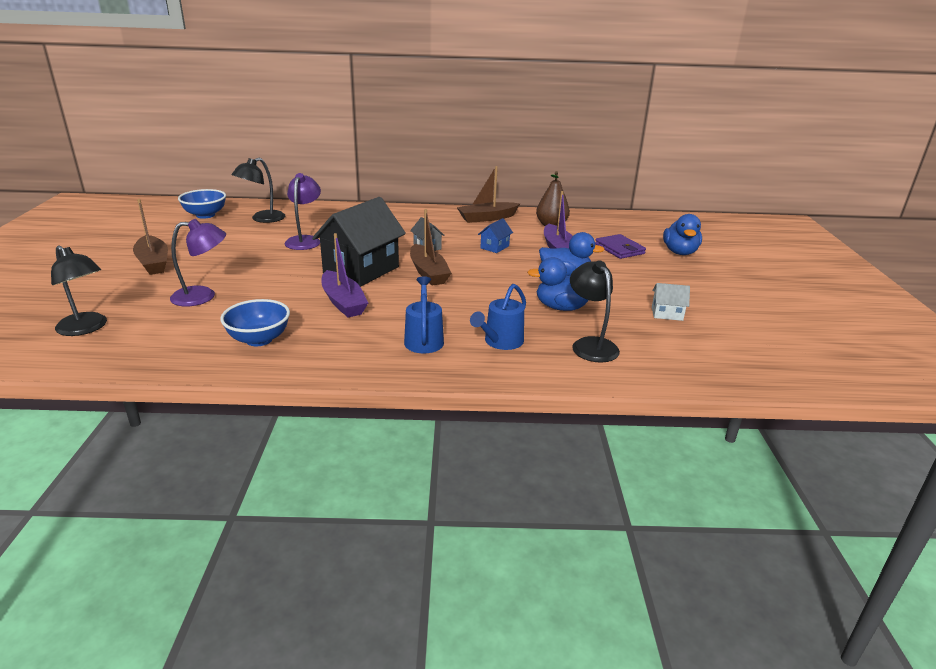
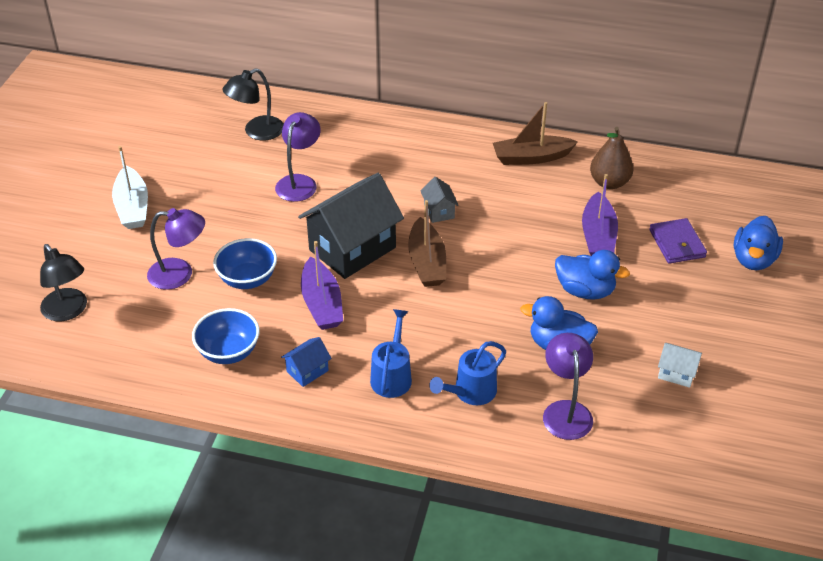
camera: 15 degrees right, 15 degrees up
brown boat [133,199,168,275] -> white boat [112,146,148,229]
blue bowl [178,189,226,219] -> blue bowl moved to [213,238,277,289]
blue house [478,218,513,253] -> blue house moved to [281,337,332,387]
black lamp [570,260,620,363] -> purple lamp [543,333,593,440]

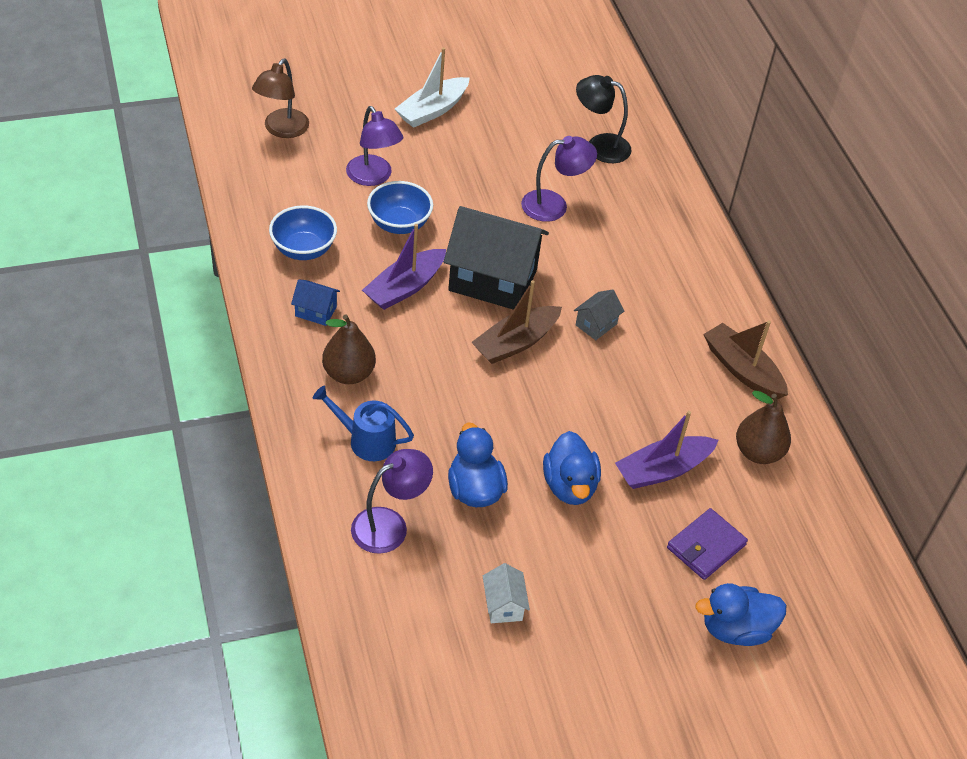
camera: 55 degrees right, 5 degrees up
black lamp [40,244,87,321] -> brown lamp [252,59,309,138]
blue watering can [370,309,412,398] -> brown pear [322,314,376,384]

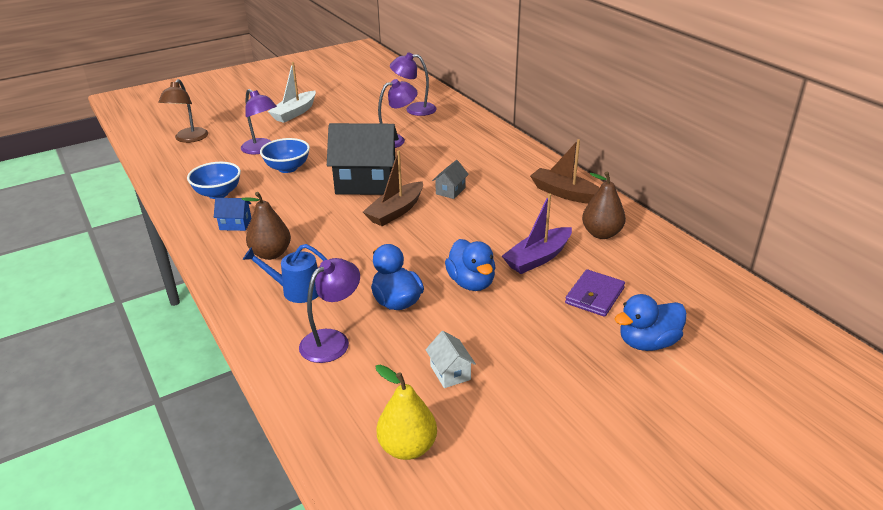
camera: 10 degrees left, 15 degrees down
purple boat [362,224,446,310] -> none
black lamp [576,75,631,163] -> purple lamp [390,52,437,116]
none -> yellow pear [376,365,437,460]

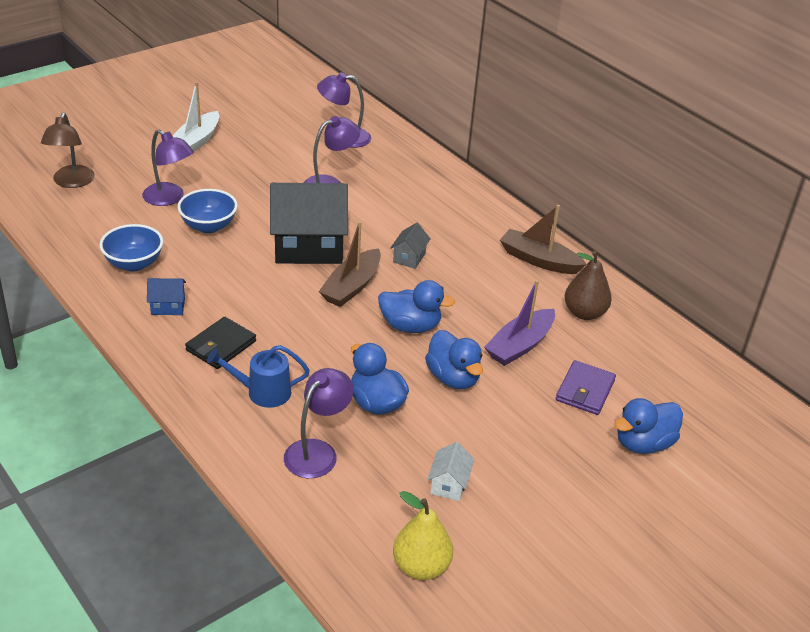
camera: 10 degrees left, 5 degrees up
brown pear [241,192,291,260] -> black wallet [185,317,256,369]
white house [425,331,476,388] -> white house turned 45 degrees clockwise [427,442,474,501]
none -> blue duck [378,280,455,333]

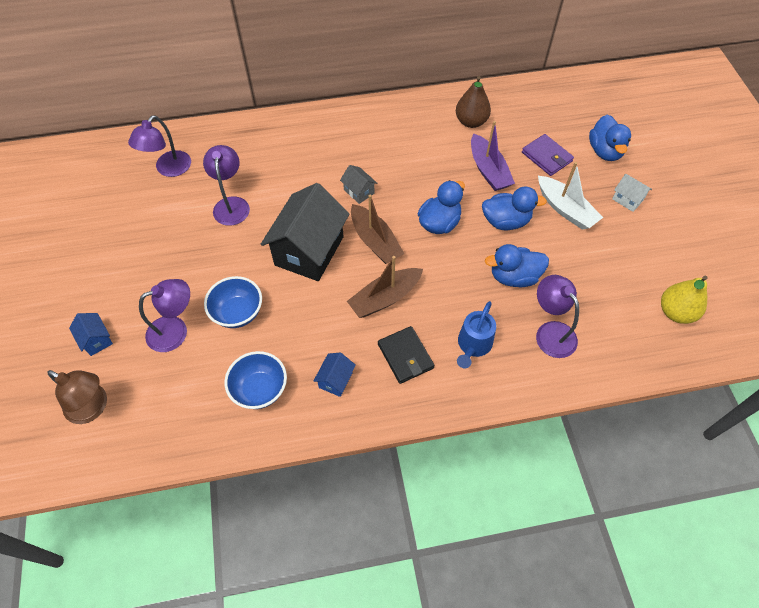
camera: 60 degrees left, 20 degrees up
white boat [173,82,219,152] -> white boat moved to [538,162,603,230]
white house [427,442,474,501] -> white house moved to [612,174,652,212]
brown boat [500,205,587,274] -> brown boat moved to [347,256,423,318]
none -> blue house [69,313,113,356]

